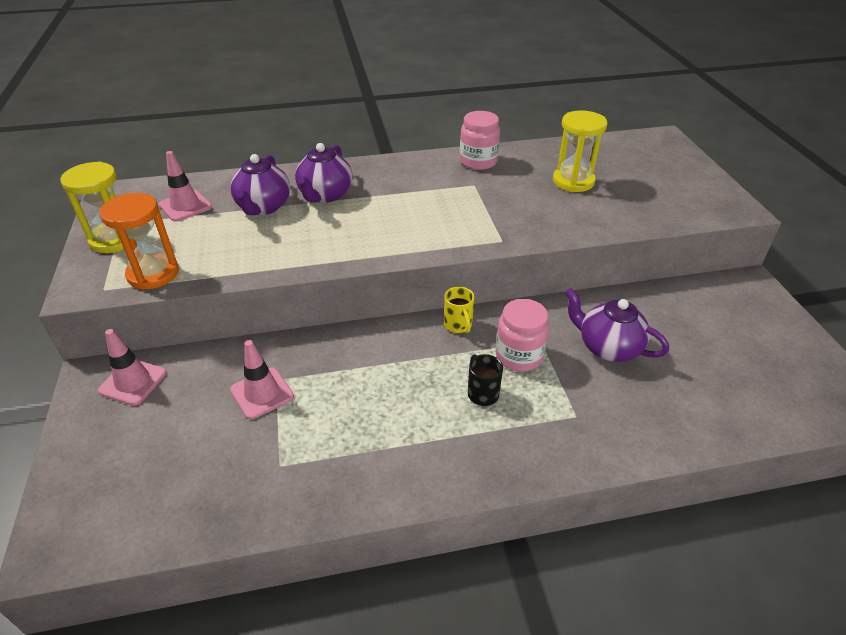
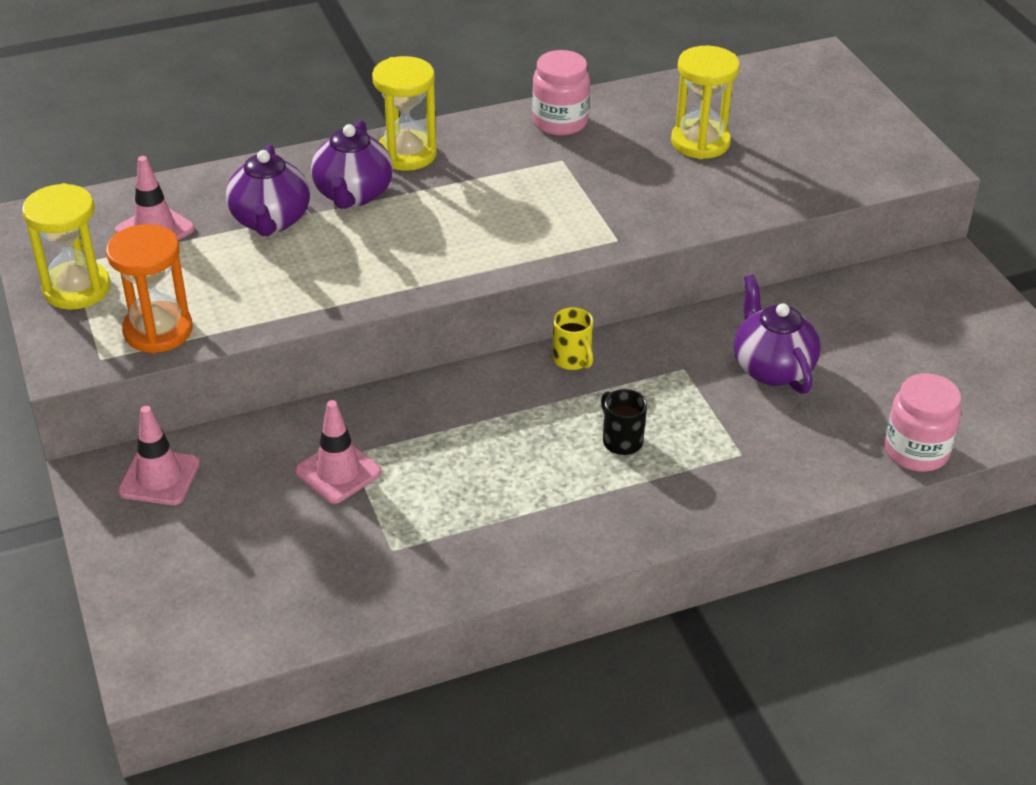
camera: 10 degrees left, 0 degrees up
pink jar [495,299,549,372] -> pink jar moved to [884,373,961,472]
purple teapot [565,288,669,362] -> purple teapot turned 45 degrees clockwise [734,274,821,394]
none -> yellow hourglass [372,56,437,171]

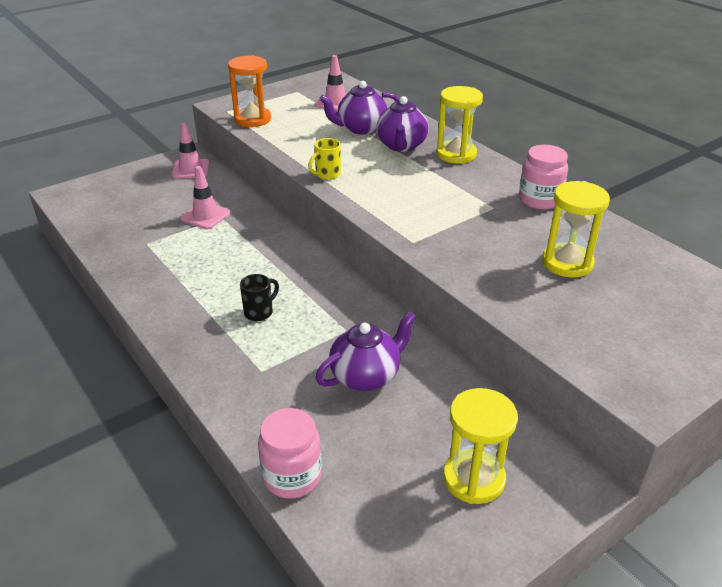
camera: 75 degrees right, 5 degrees down
yellow hourglass [22,183,110,310] -> yellow hourglass moved to [443,388,518,504]
purple teapot [311,120,393,209] -> purple teapot turned 75 degrees counterclockwise [376,96,429,152]
yellow mug [553,307,593,370] -> yellow mug moved to [308,138,341,180]

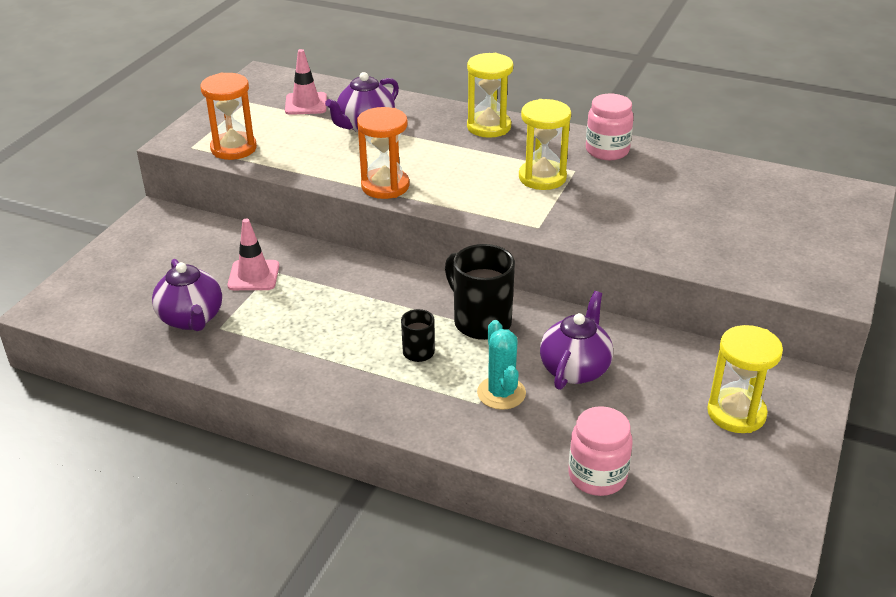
camera: 30 degrees left, 0 degrees up
pink traffic cone [172,123,209,179] -> none
yellow mug [308,138,341,180] -> orange hourglass [357,107,409,199]
purple teapot [376,96,429,152] -> purple teapot moved to [152,259,222,331]
yellow hourglass [542,181,610,278] -> yellow hourglass moved to [519,99,571,190]
none -> black mug [445,244,515,340]
none -> turquoise cactus [477,320,526,410]

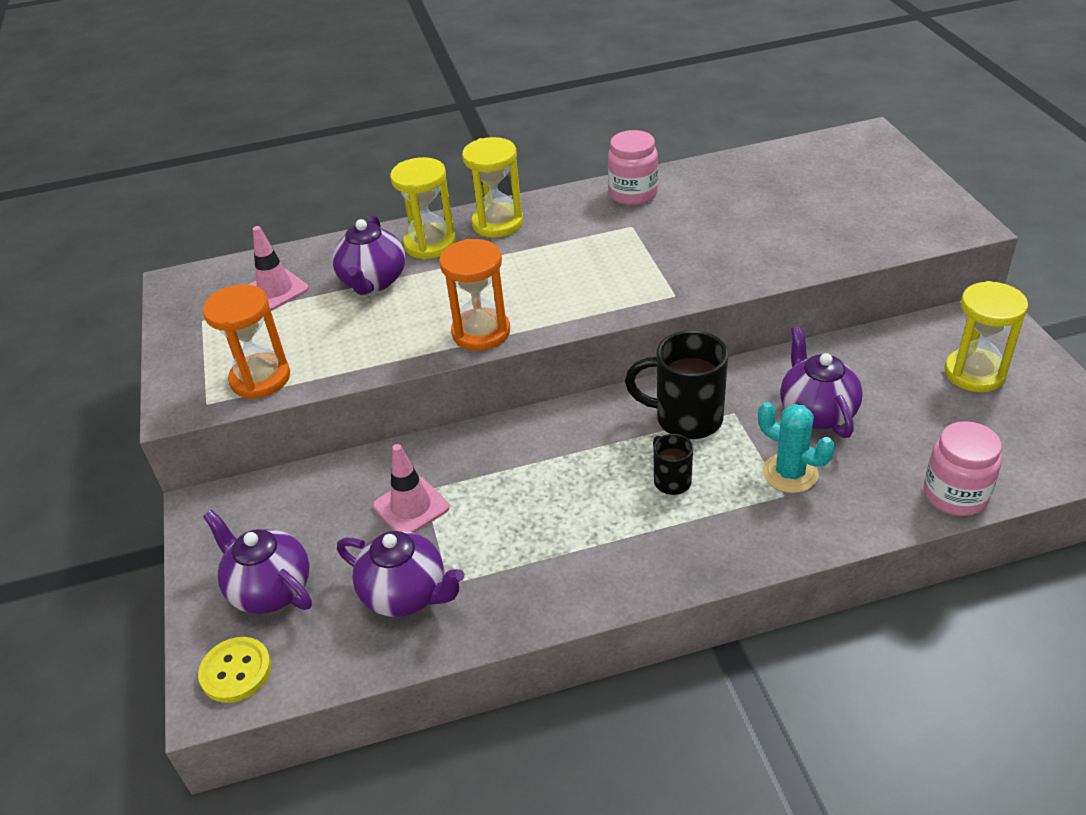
camera: 35 degrees left, 5 degrees up
yellow hourglass [519,99,571,190] -> yellow hourglass moved to [390,157,456,260]
none -> yellow button [198,637,271,703]
none -> purple teapot [203,510,312,614]

